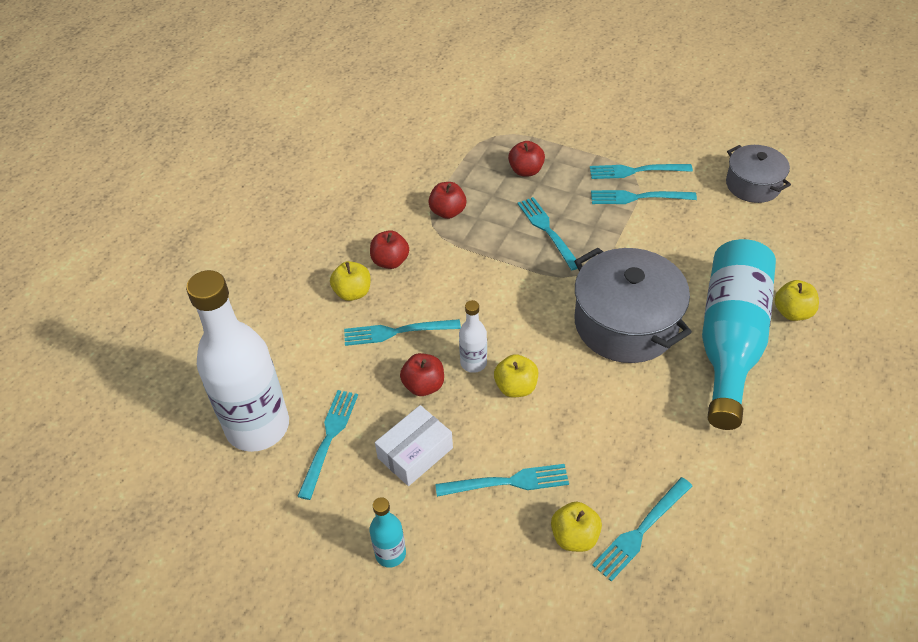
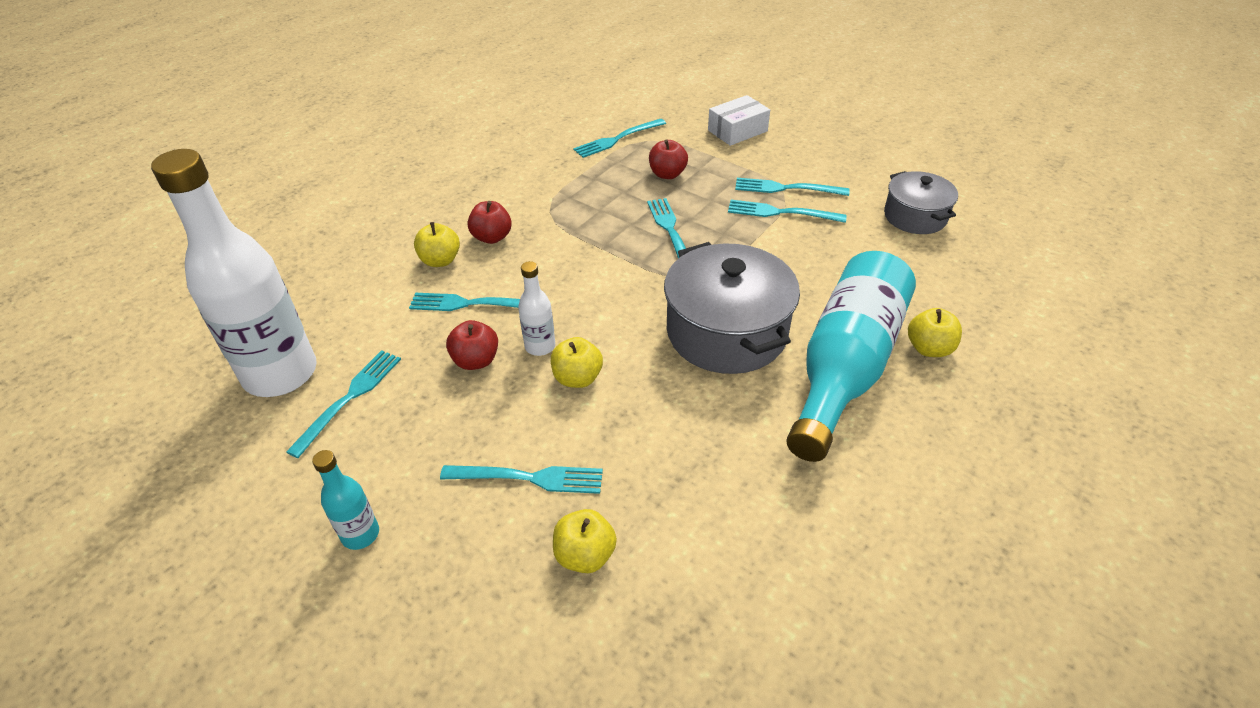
camera: 10 degrees right, 5 degrees down
white box [375,405,453,486] -> white box moved to [708,95,770,146]
red apple [429,182,466,219] -> none
turquoise fork [592,477,692,582] -> turquoise fork moved to [573,119,666,158]

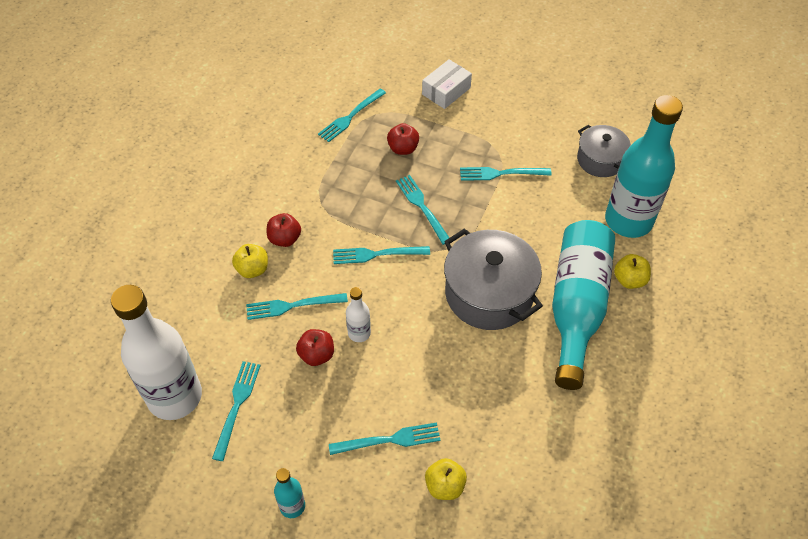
camera: 15 degrees left, 10 degrees up
yellow apple [551,337,603,388] -> none
turquoise fork [735,178,850,196] -> turquoise fork moved to [333,246,430,264]
none -> turquoise bottle [605,95,683,238]

